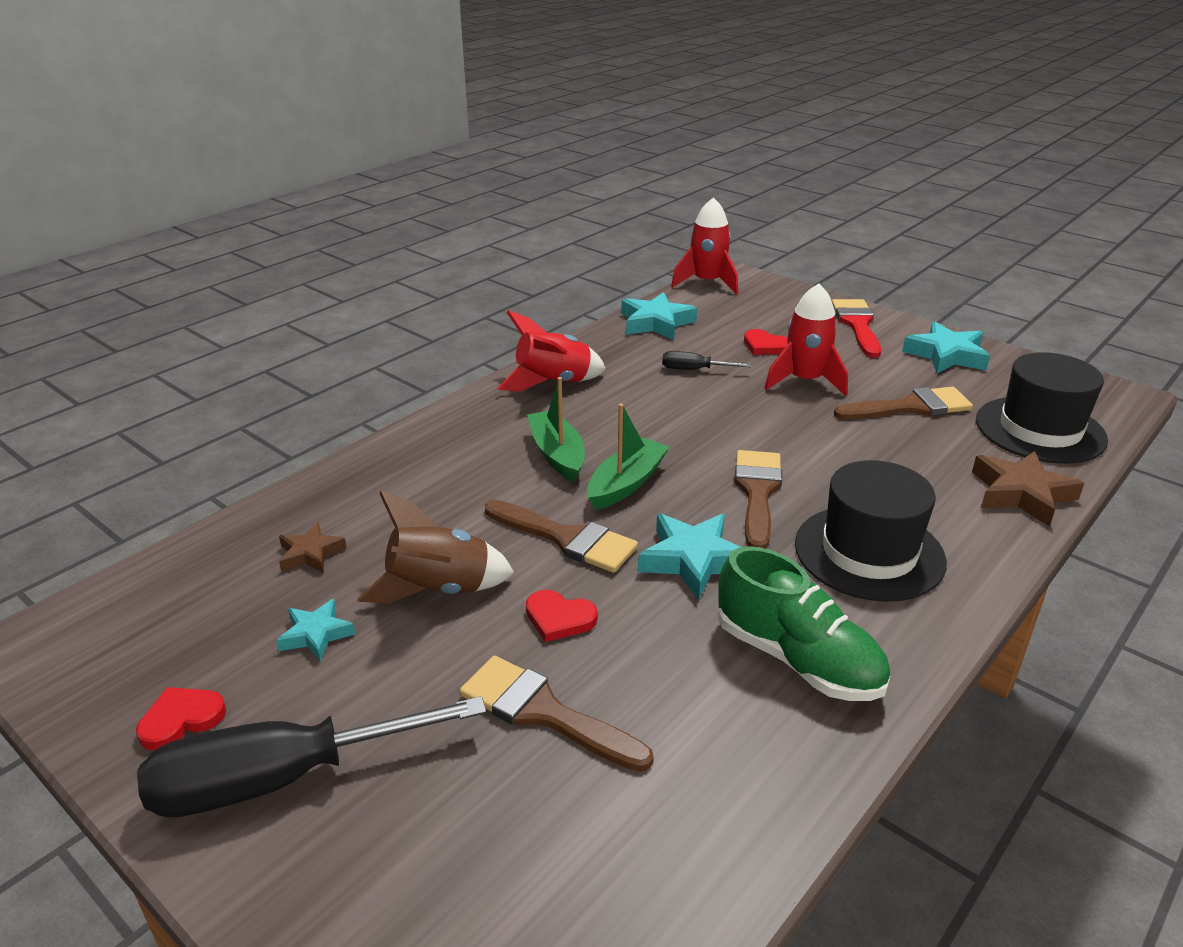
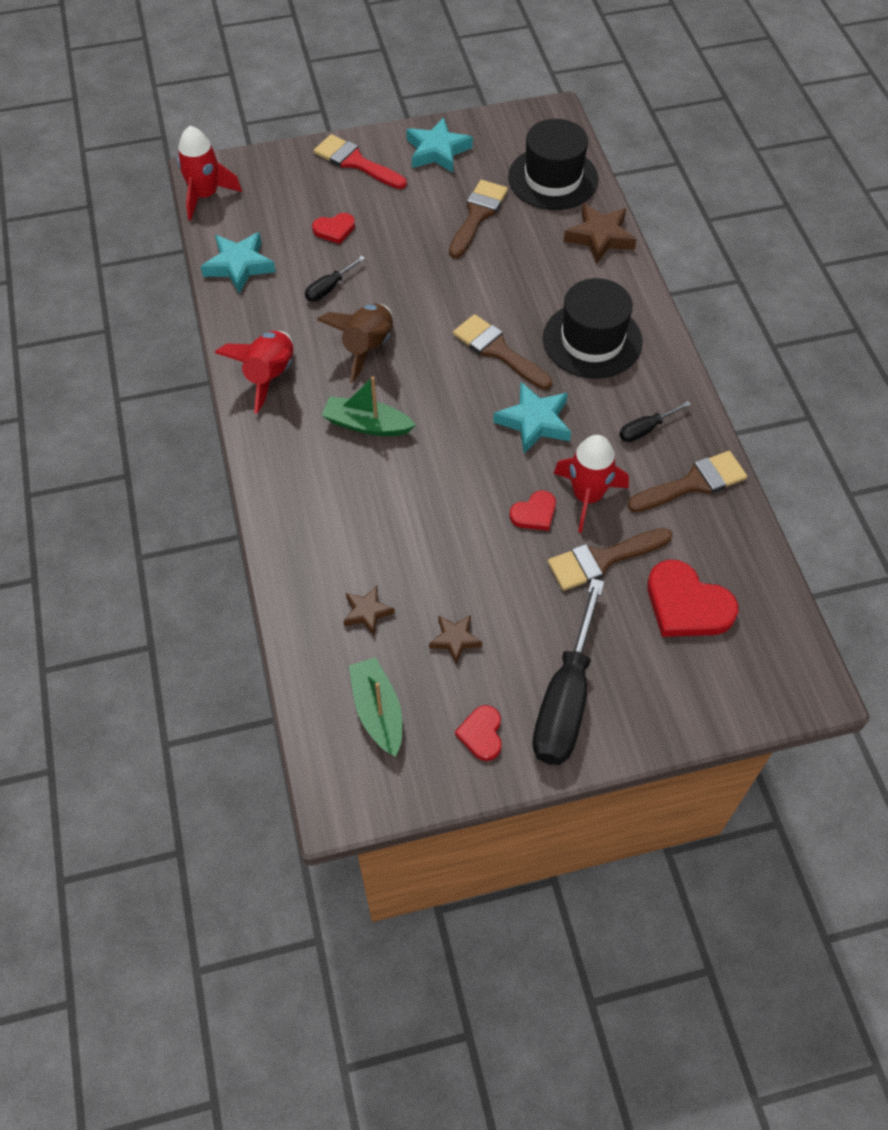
camera: 55 degrees left, 25 degrees up
turquoise star [276,599,356,661] -> brown star [429,615,482,664]
brown rocket [357,491,514,603] -> brown rocket moved to [317,303,393,383]
brown brush [485,500,638,573] -> brown brush moved to [627,451,747,512]
green boat [587,404,669,510] -> green boat moved to [349,657,402,757]
green shoe [718,546,890,701] -> black screwdriver [619,401,691,442]
red rocket [764,283,848,396] -> red rocket moved to [553,435,629,533]
none -> red heart [647,560,738,637]

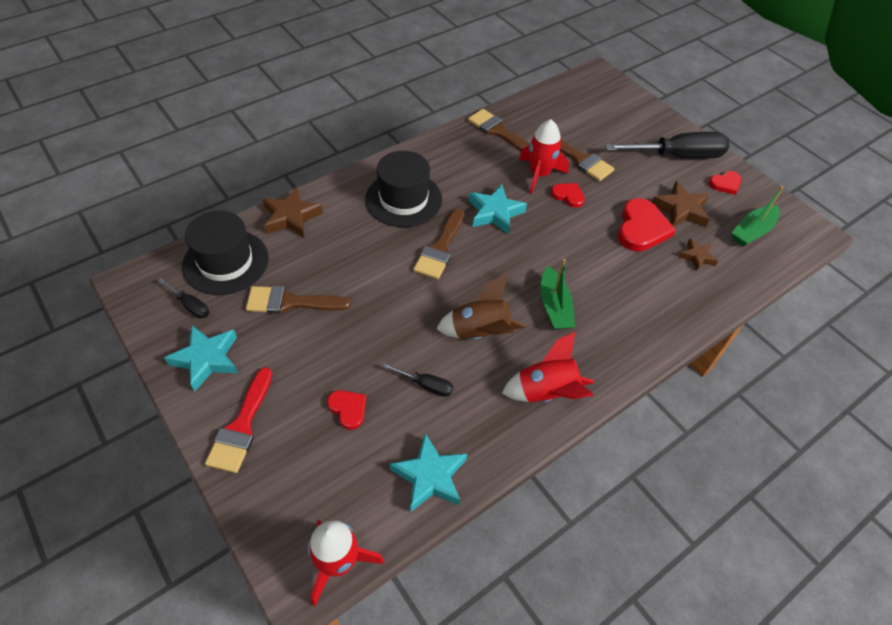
camera: 115 degrees left, 5 degrees down
brown star [429,615,482,664] -> brown star [652,181,710,227], size x1.66
black screwdriver [619,401,691,442] -> black screwdriver moved to [158,278,209,319]
red heart [647,560,738,637] -> red heart moved to [618,198,676,251]

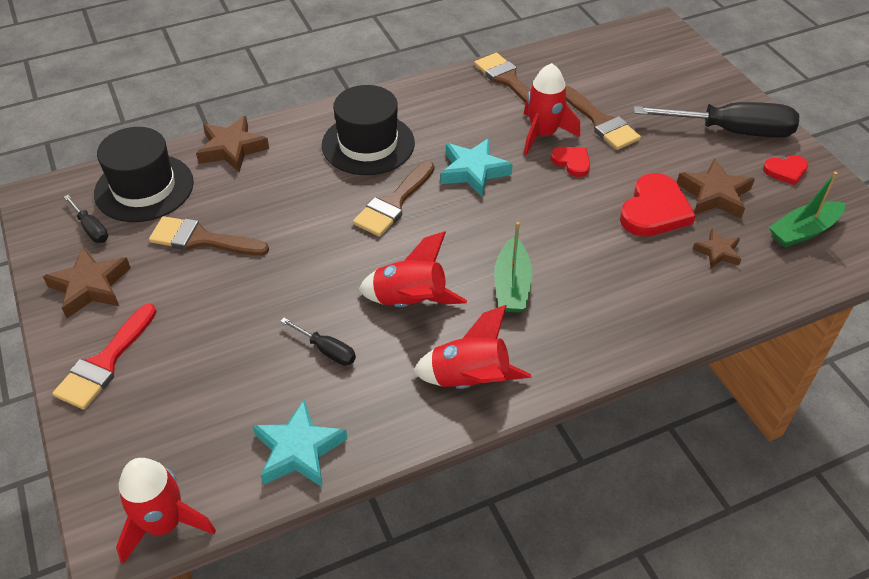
camera: 15 degrees right, 5 degrees down
turquoise star [164,325,238,392] -> brown star [43,247,131,318]
red heart [327,390,366,430] -> none
brown rocket [437,274,526,340] -> red rocket [358,231,467,307]

